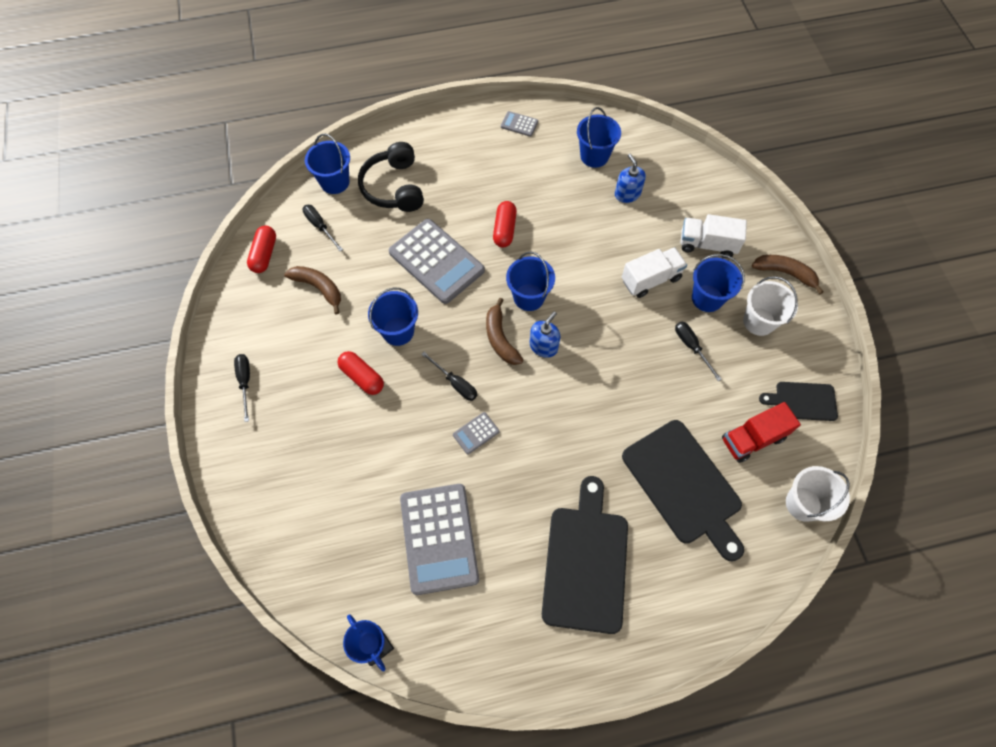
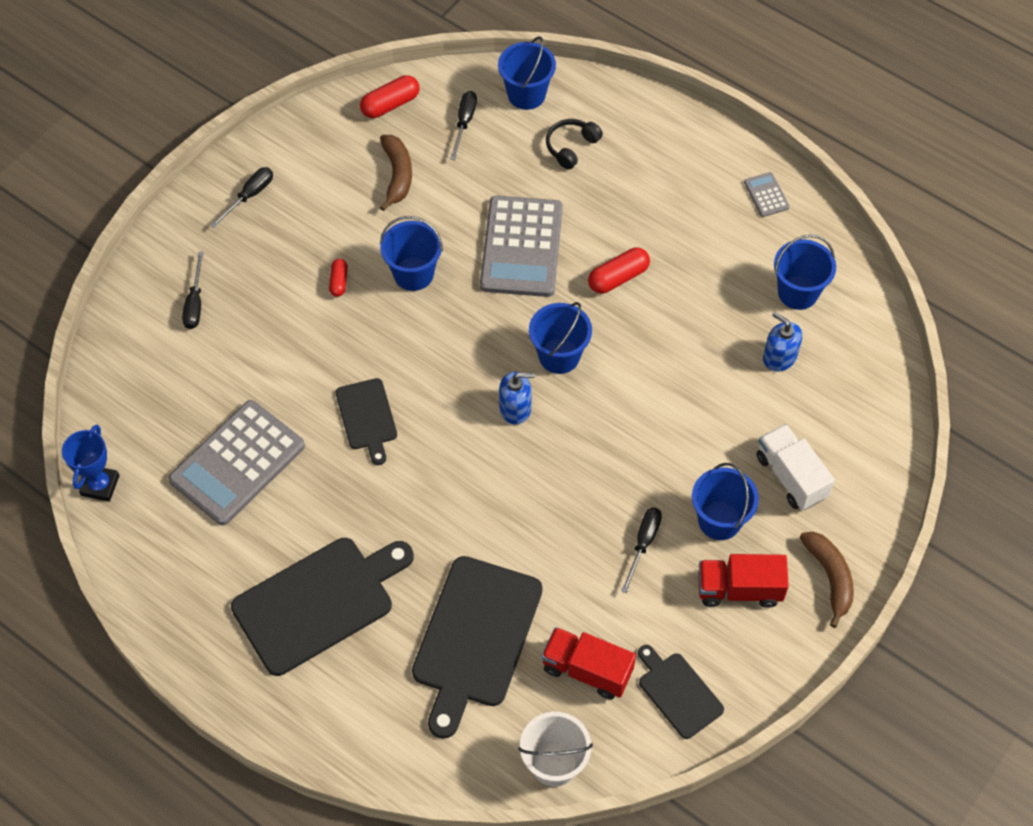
camera: 50 degrees right, 5 degrees down
red capsule [338,351,384,395] -> red capsule [329,259,348,297], size x0.61
black headphones [358,142,424,212] -> black headphones [546,119,603,169], size x0.58
black screwdriver [421,352,477,401] -> black screwdriver moved to [182,252,204,329]
grey calculator [453,412,499,454] -> black cutting board [336,378,397,465]
brown banana [486,298,523,365] -> none
blue soap dispenser [615,154,646,203] -> blue soap dispenser turned 75 degrees counterclockwise [763,312,802,372]
white truck [622,247,687,298] -> none
white bucket [743,276,798,336] -> red truck [698,554,789,608]

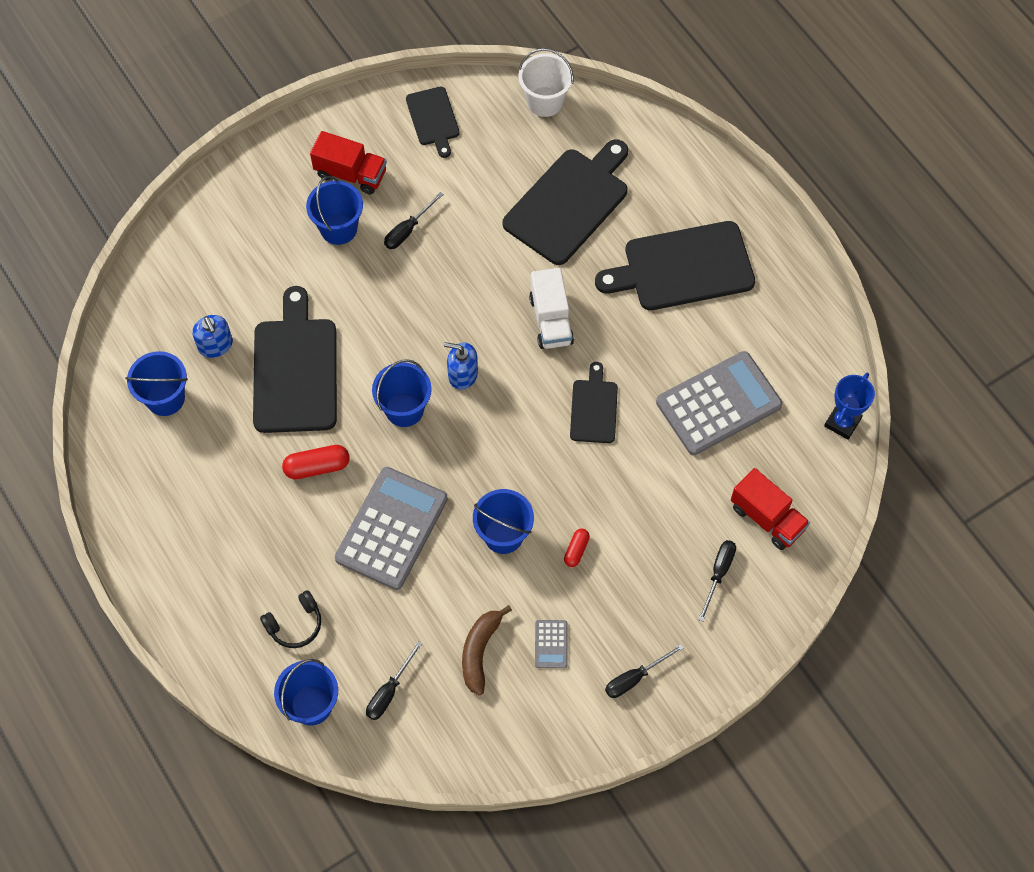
camera: 160 degrees left, 5 degrees up
red capsule [360,75,420,118] -> none
red truck [541,627,636,700] -> red truck moved to [731,468,810,550]
grey calculator [744,172,790,217] -> grey calculator moved to [535,620,567,668]
white truck [756,424,835,510] -> white truck moved to [529,268,574,349]
brown banana [800,532,854,628] -> none
none -> black cutting board [253,286,337,433]

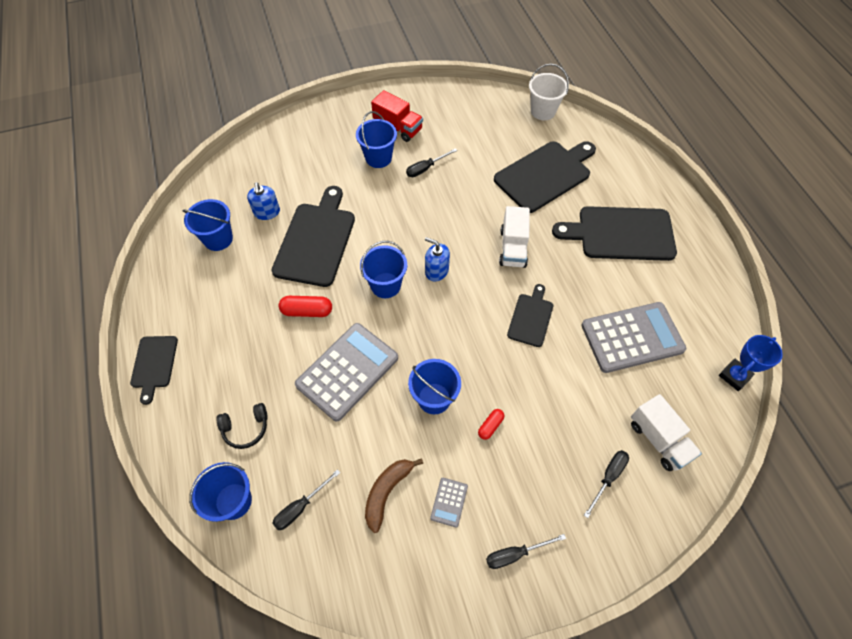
camera: 15 degrees right, 5 degrees down
black cutting board [406,87,460,158] -> black cutting board moved to [130,336,178,405]
red truck [731,468,810,550] -> white truck [631,394,702,471]

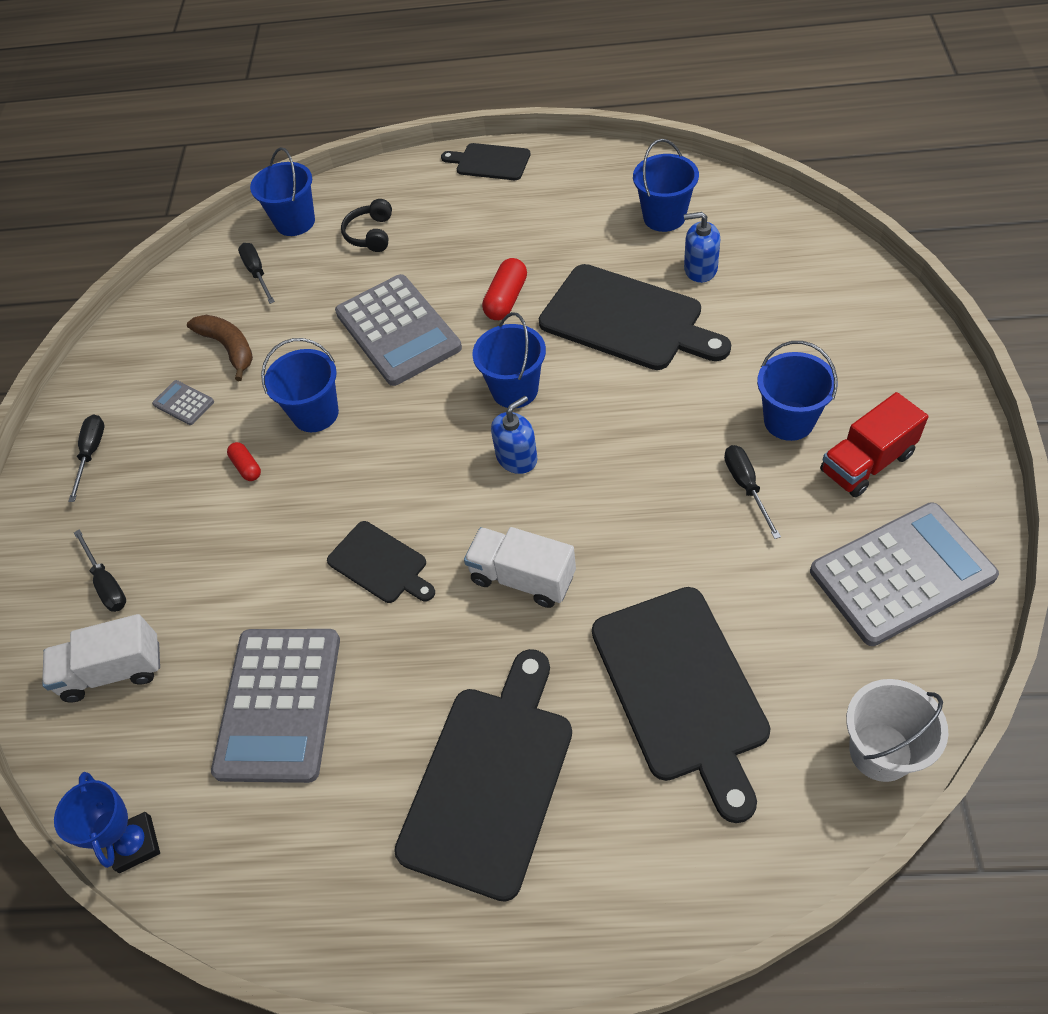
camera: 115 degrees right, 5 degrees down
none -> grey calculator [810,502,999,646]

